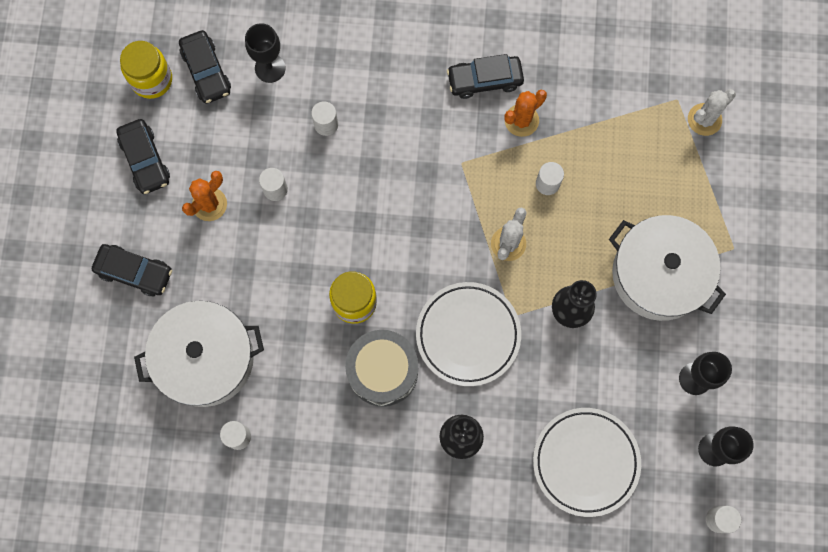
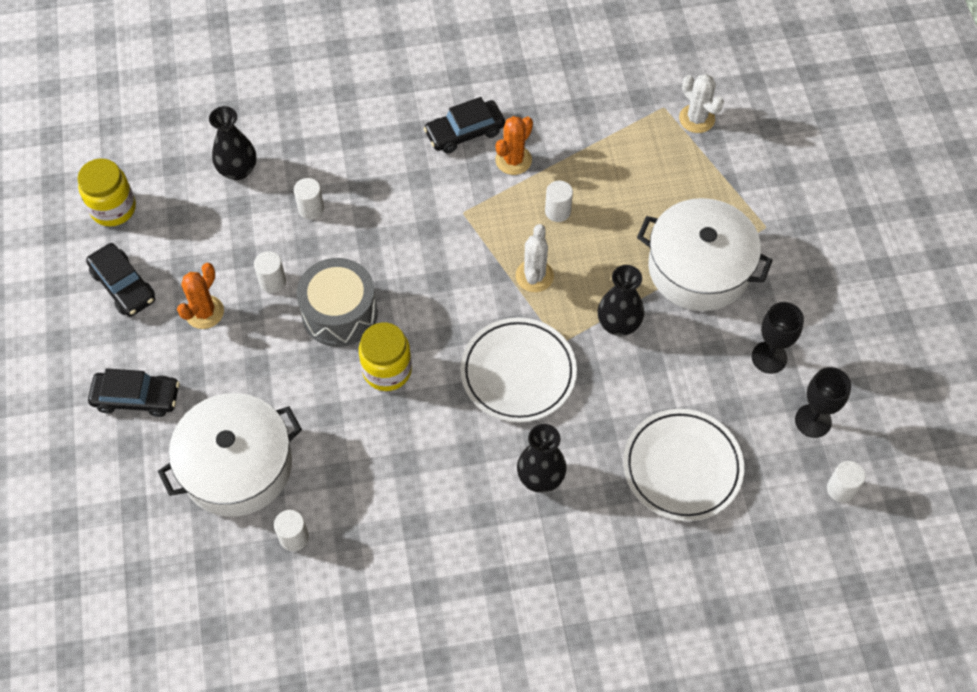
camera: 15 degrees left, 15 degrees down
black car [179,30,231,104] -> none
black goblet [245,23,285,83] -> black vase [209,106,256,180]
grey drum [345,330,418,407] -> grey drum moved to [296,258,378,347]
white cactus [688,89,736,136] -> white cactus turned 75 degrees counterclockwise [679,74,724,133]

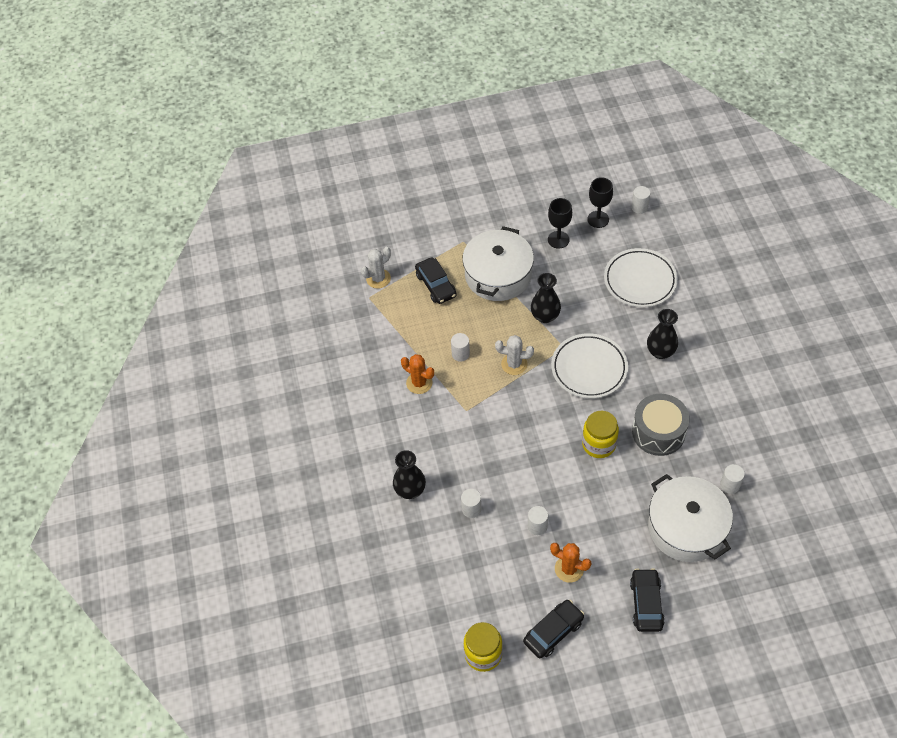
camera: 90 degrees left, 5 degrees down
black vase [209,106,256,180] -> black vase moved to [393,450,426,499]
grey drum [296,258,378,347] -> grey drum moved to [632,394,690,456]
black car [424,97,505,153] -> black car moved to [415,257,457,304]

